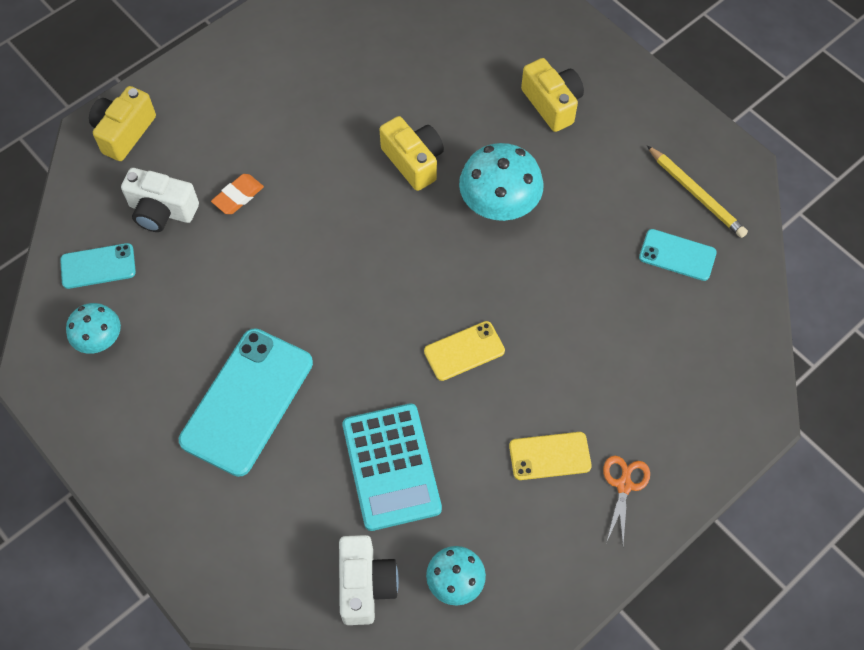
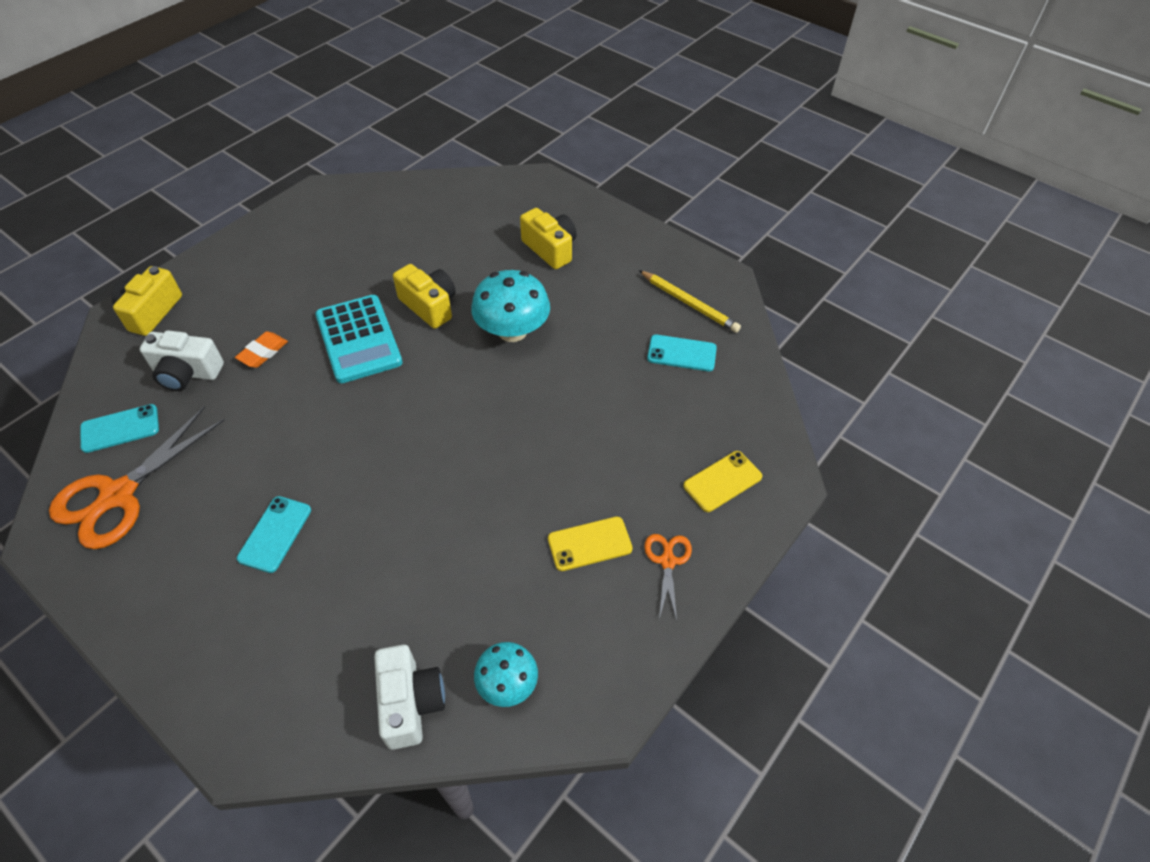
camera: 10 degrees left, 10 degrees down
turquoise mushroom [66,303,121,354] -> orange scissors [49,406,225,549]
turquoise phone [179,328,313,477] -> turquoise phone [237,496,311,573], size x0.53
turquoise calculator [342,403,442,531] -> turquoise calculator moved to [315,295,403,383]
yellow phone [424,321,505,381] -> yellow phone moved to [683,451,762,512]

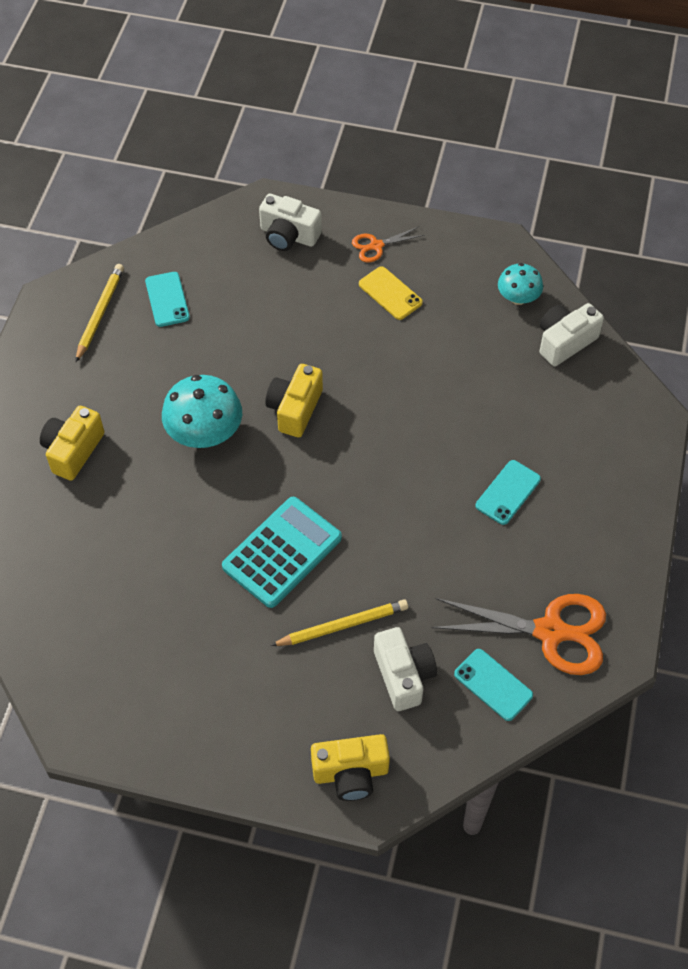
camera: 115 degrees left, 5 degrees up
orange eraser [235,331,288,368] -> yellow pencil [270,599,408,646]
turquoise phone [237,496,311,573] -> turquoise phone turned 45 degrees counterclockwise [476,460,541,525]
yellow camera [393,264,456,329] -> yellow camera moved to [265,364,323,437]
yellow phone [683,451,762,512] -> white camera [259,194,322,251]

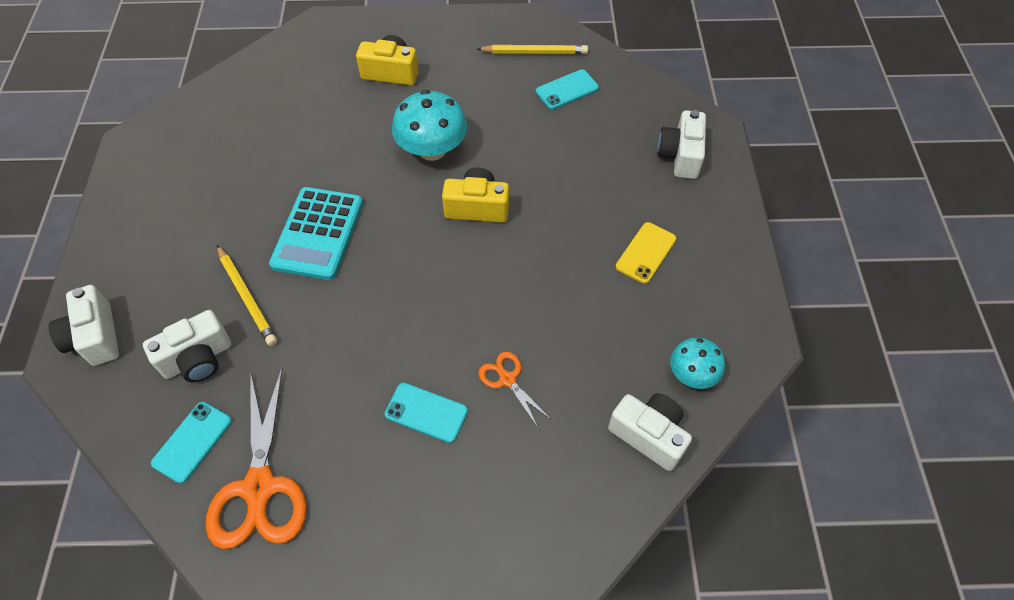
camera: 75 degrees right, 0 degrees up
turquoise calculator [222,497,342,608] -> turquoise calculator turned 75 degrees clockwise [269,187,363,280]
yellow camera [311,734,390,801] -> white camera [48,285,119,366]
orange scissors [352,227,424,262] -> orange scissors moved to [478,351,550,428]

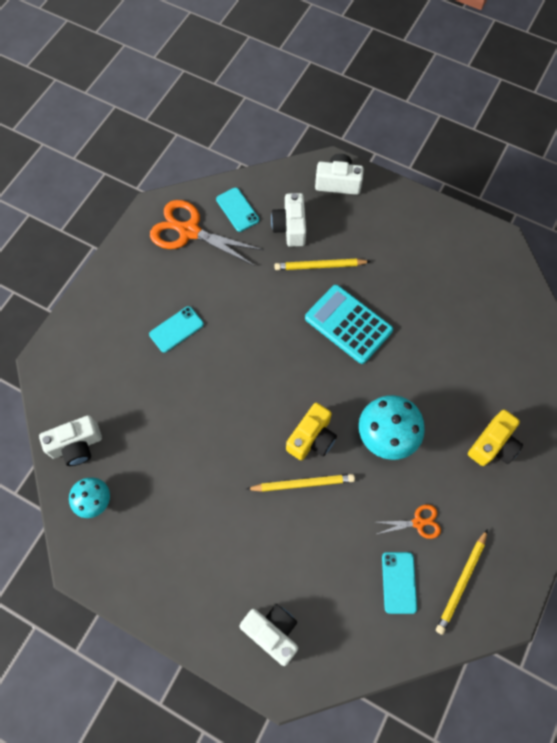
camera: 120 degrees right, 10 degrees up
orange scissors [478,351,550,428] -> orange scissors moved to [376,504,441,539]
yellow phone [616,222,676,284] -> none
none -> yellow pencil [246,474,355,492]

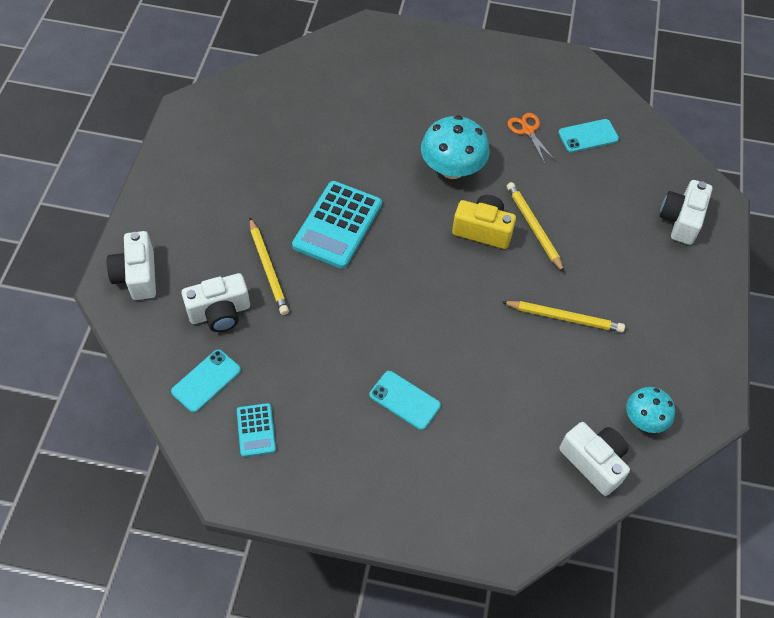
camera: 110 degrees left, 10 degrees down
orange scissors [150,200,263,266] -> turquoise calculator [237,403,276,457]
yellow pencil [436,529,488,635] -> yellow pencil moved to [502,301,625,333]
yellow camera [468,410,523,466] -> none

